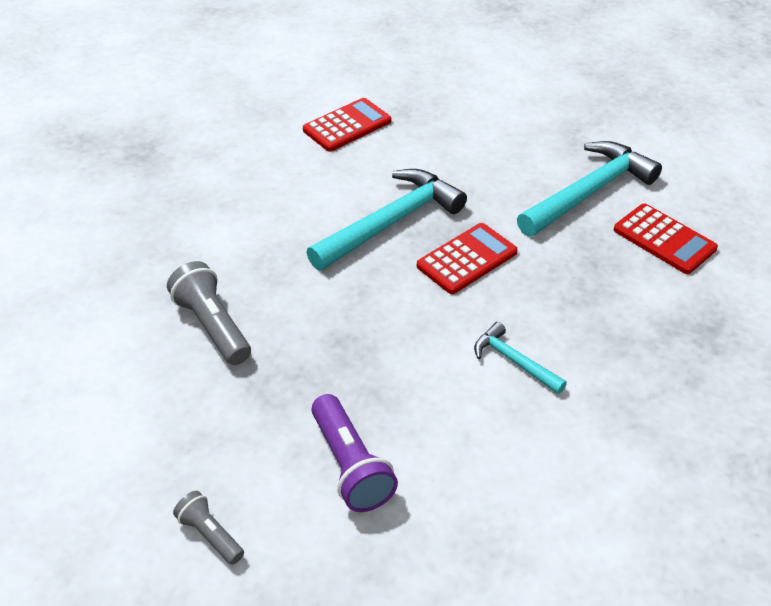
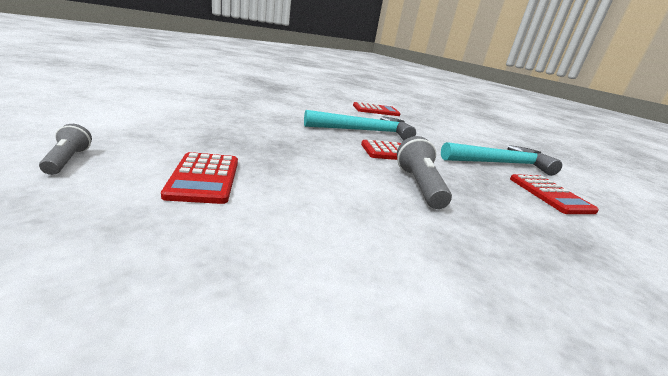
camera: 25 degrees right, 20 degrees down
grey flashlight [167,261,251,365] -> grey flashlight moved to [397,136,452,209]
purple flashlight [312,394,398,512] -> red calculator [161,152,238,204]
turquoise hammer [474,322,567,394] -> none

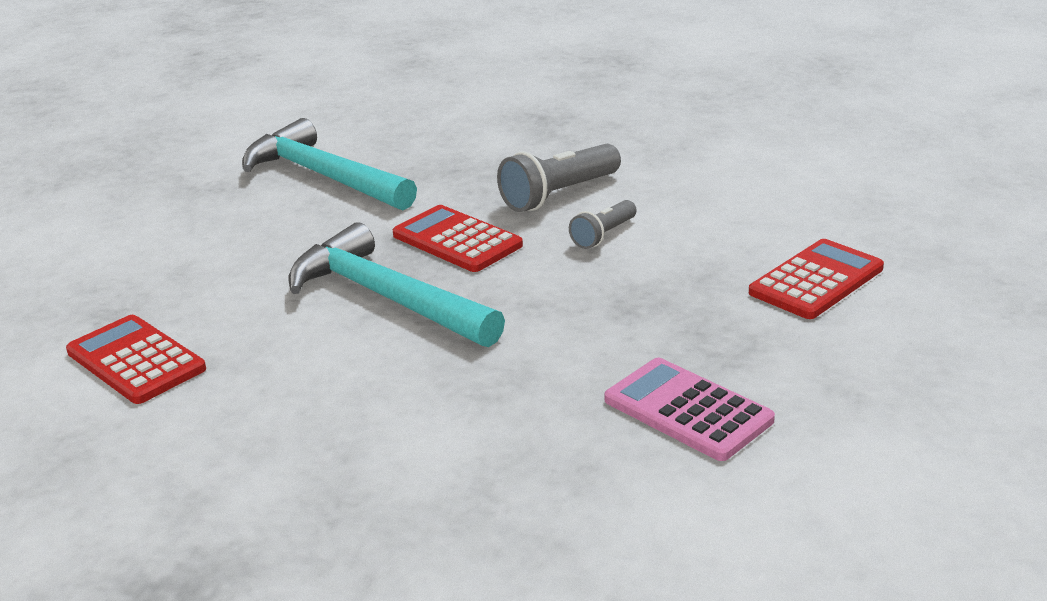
camera: 120 degrees left, 5 degrees up
grey flashlight [39,124,92,175] -> grey flashlight moved to [569,200,637,249]
red calculator [510,174,599,214] -> none
none -> pink calculator [605,358,775,461]

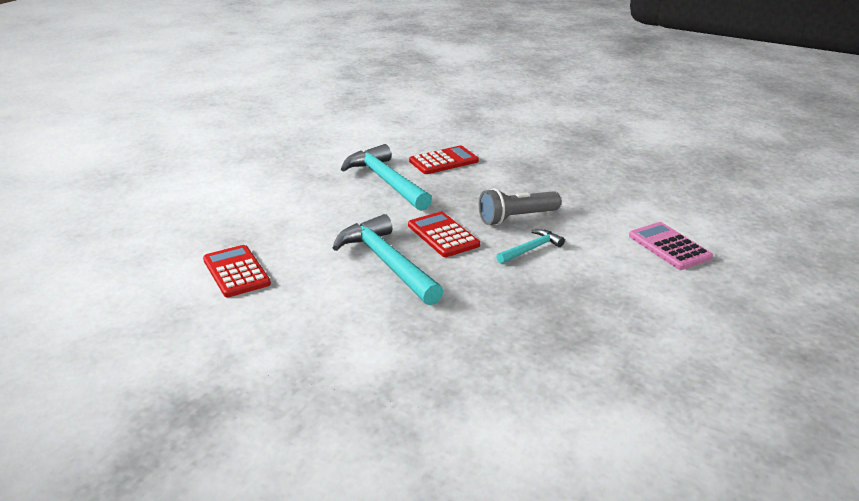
camera: 15 degrees right, 0 degrees up
grey flashlight [569,200,637,249] -> turquoise hammer [496,229,565,264]
pink calculator [605,358,775,461] -> pink calculator moved to [629,222,713,270]
red calculator [749,239,884,319] -> red calculator moved to [409,146,479,174]

